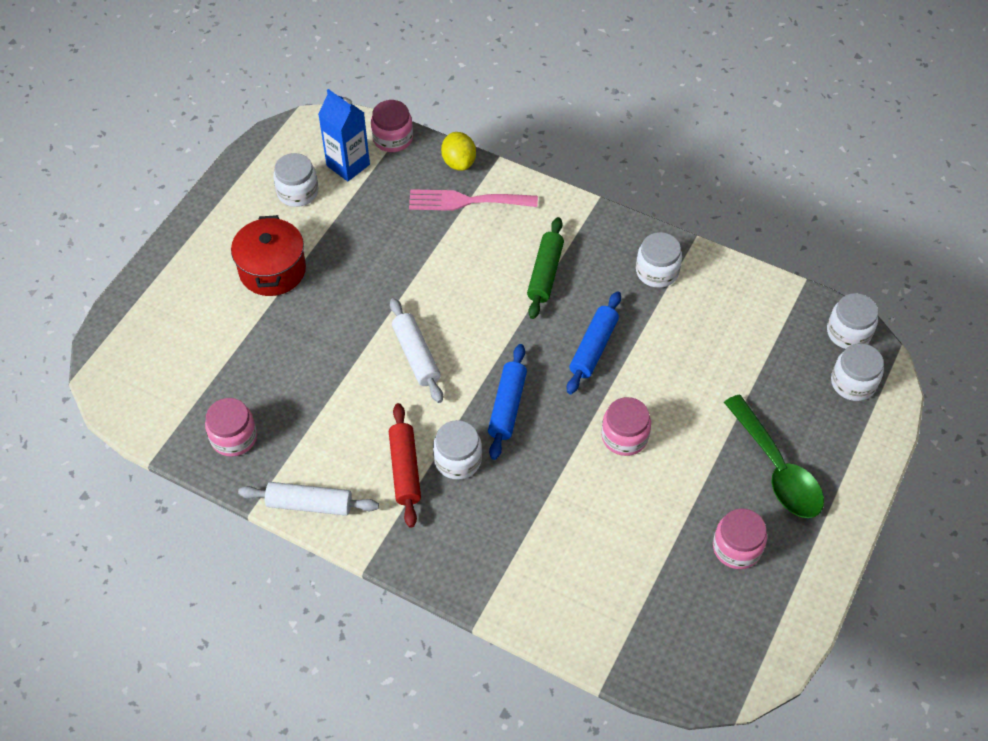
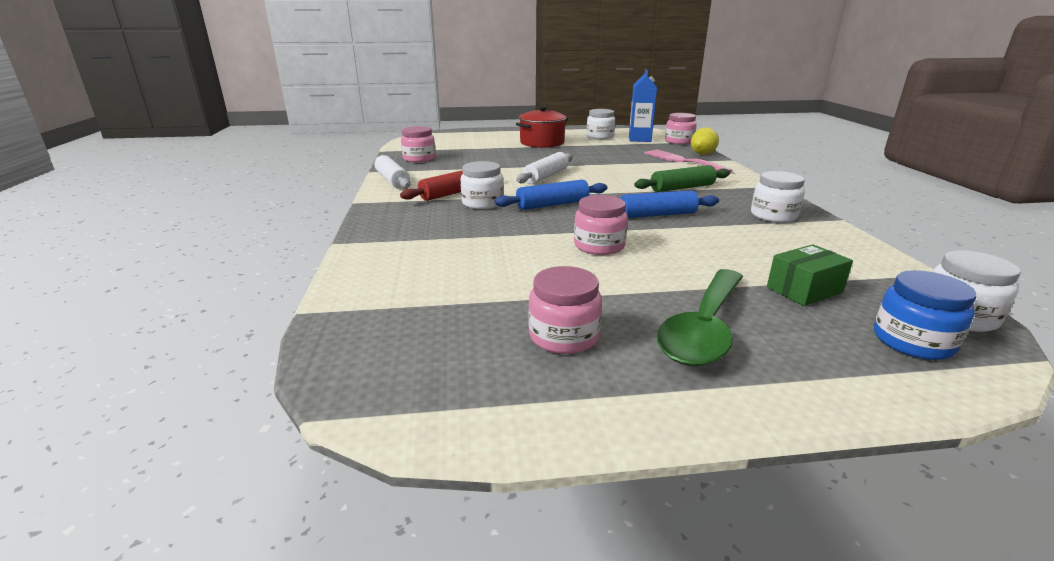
camera: 55 degrees right, 30 degrees down
white jar [831,343,884,401] -> blue jar [874,270,976,360]
none -> green box [767,244,853,306]

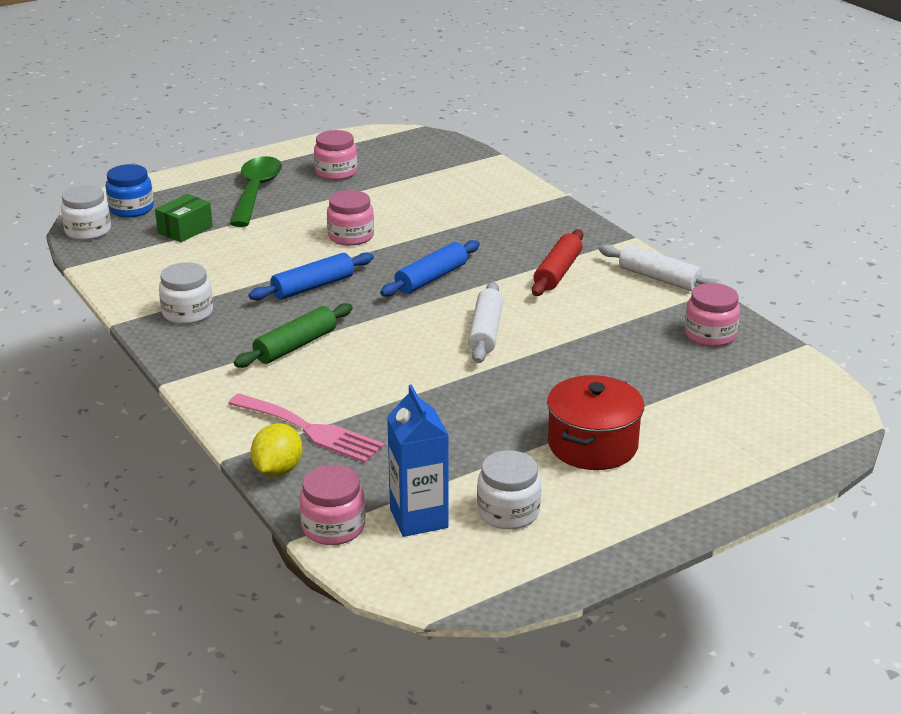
camera: 155 degrees right, 5 degrees up
white jar [461,161,504,209] -> none

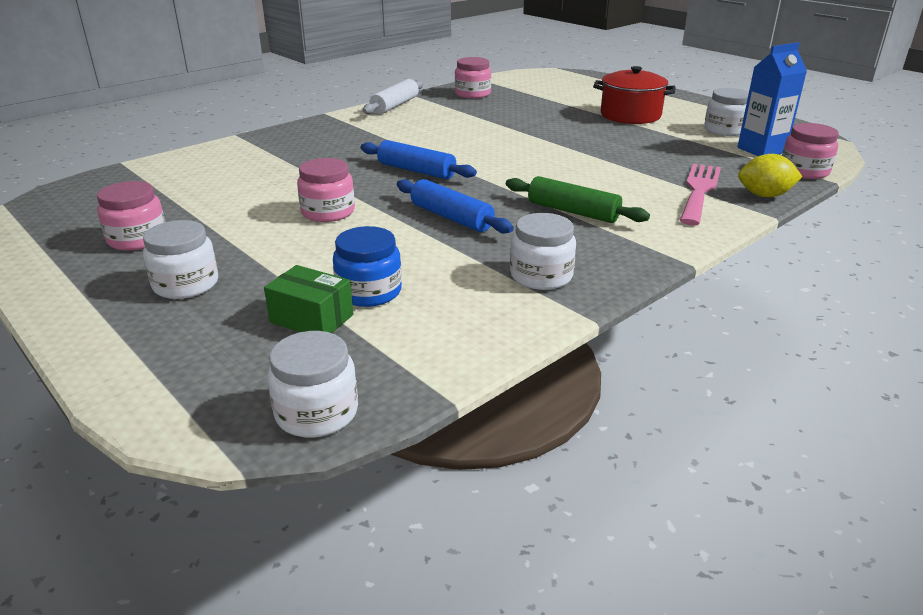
camera: 100 degrees left, 0 degrees up
blue jar [106,164,154,217] -> blue jar moved to [333,226,402,307]
green spoon [230,156,282,227] -> white jar [143,220,218,299]
white rolling pin [468,282,503,363] -> none
red rolling pin [532,229,583,296] -> none

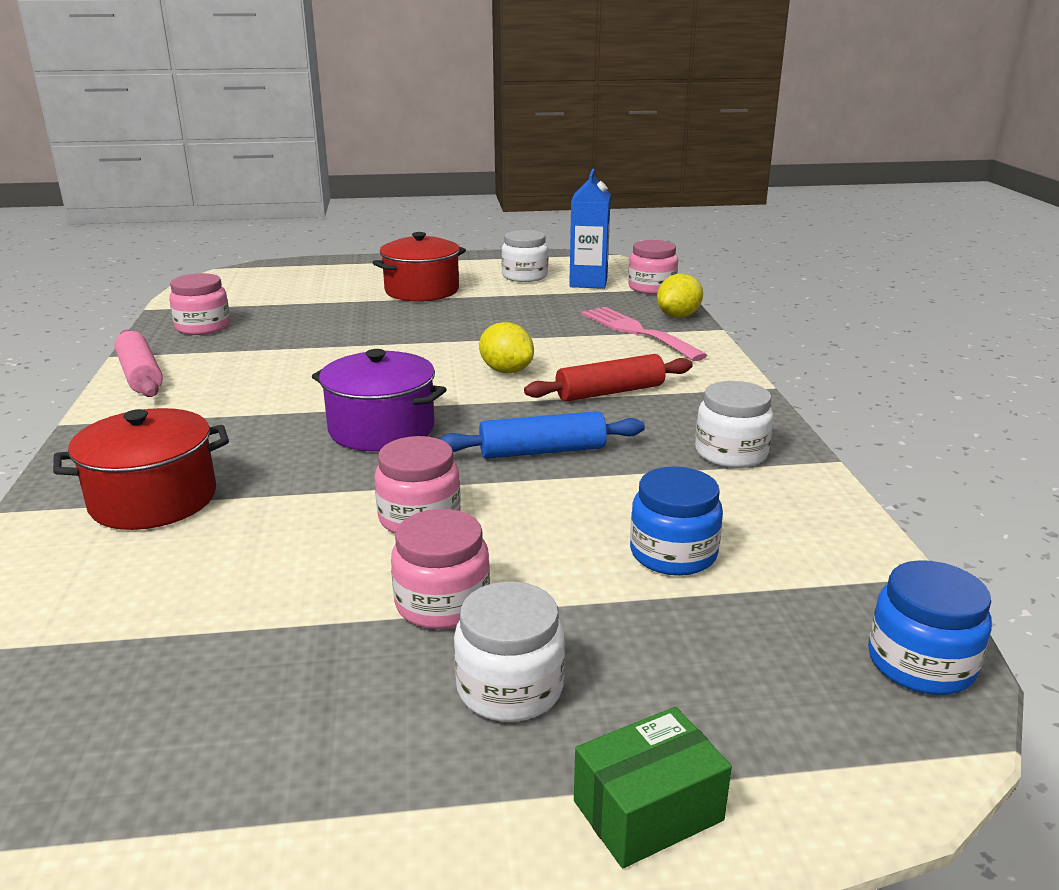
camera: 55 degrees left, 5 degrees down
pink jar [97,181,165,251] -> pink jar moved to [391,509,490,629]
green box [264,265,354,333] -> green box moved to [574,707,732,868]
white jar [267,331,358,438] -> blue jar [868,560,992,695]
blue rolling pin [361,140,477,179] -> purple pot [312,349,447,451]
white rolling pin [363,79,423,114] -> pink rolling pin [114,330,163,397]
green rolling pin [506,176,650,223] -> red rolling pin [524,354,693,402]
none -> red pot [53,408,229,530]
none -> yellow lemon [479,322,534,374]

